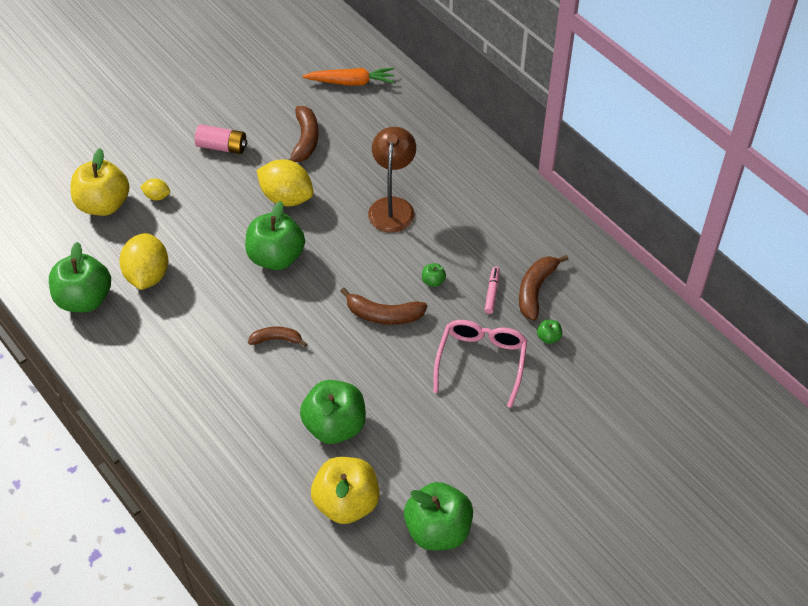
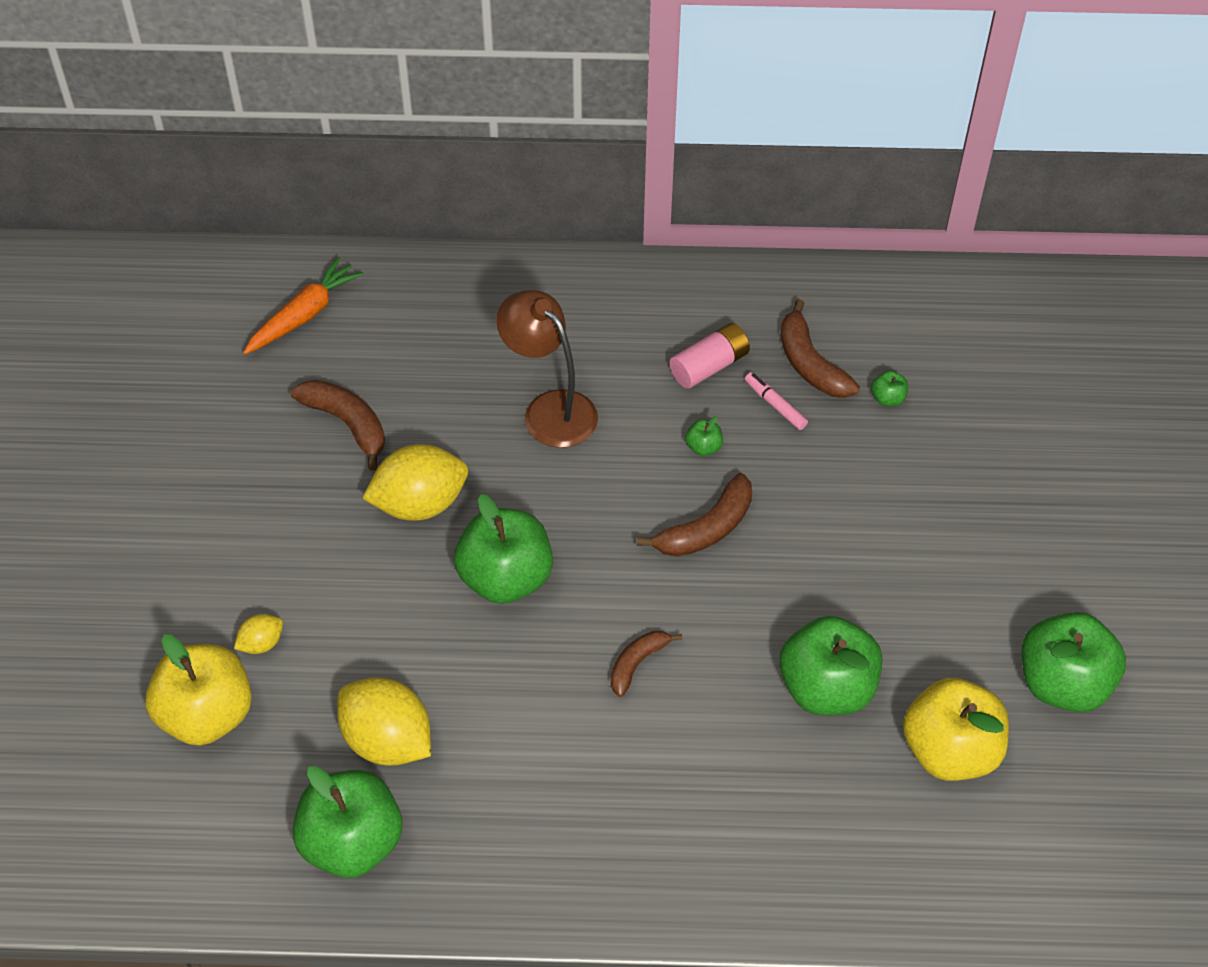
camera: 50 degrees left, 0 degrees up
pink battery [195,125,247,154] -> pink battery moved to [669,323,750,389]
pink glasses [434,320,527,408] -> none

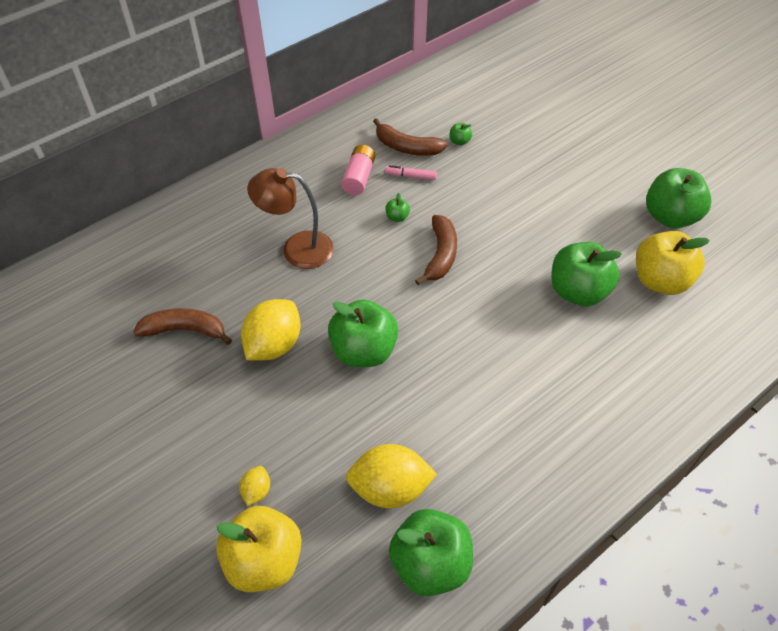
camera: 40 degrees left, 0 degrees up
orange carrot [243,257,364,355] -> none
brown banana [611,631,682,697] -> none

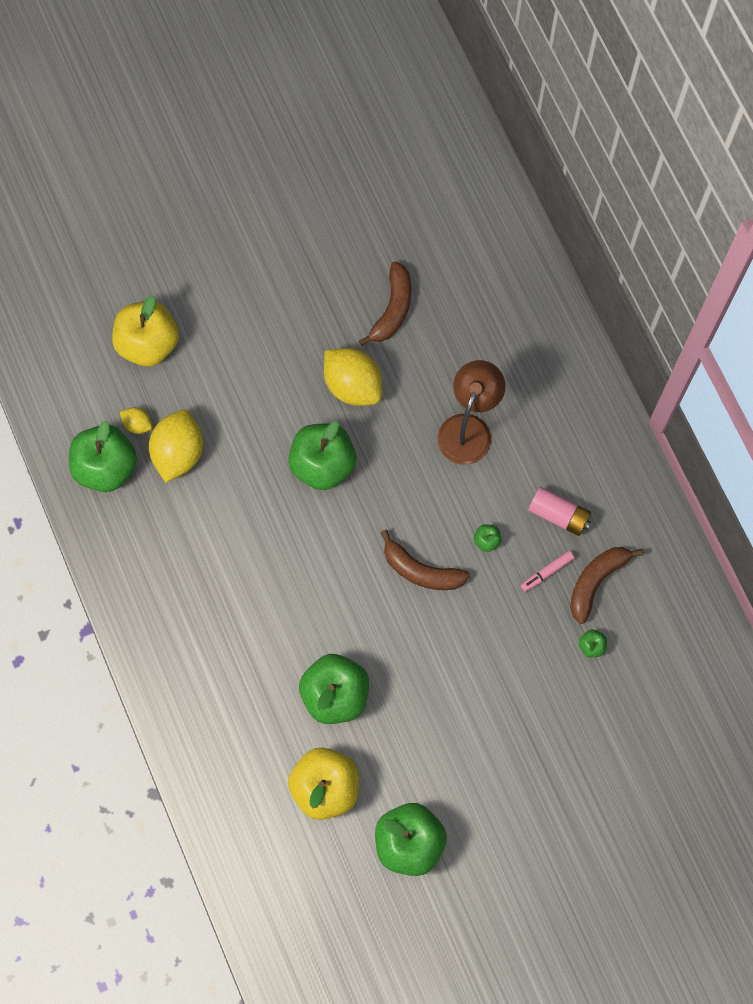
camera: 105 degrees right, 20 degrees up
yellow lemon [239,466,270,506] -> yellow lemon moved to [120,407,152,434]
pink marker [385,165,437,180] -> pink marker turned 150 degrees counterclockwise [521,551,575,592]

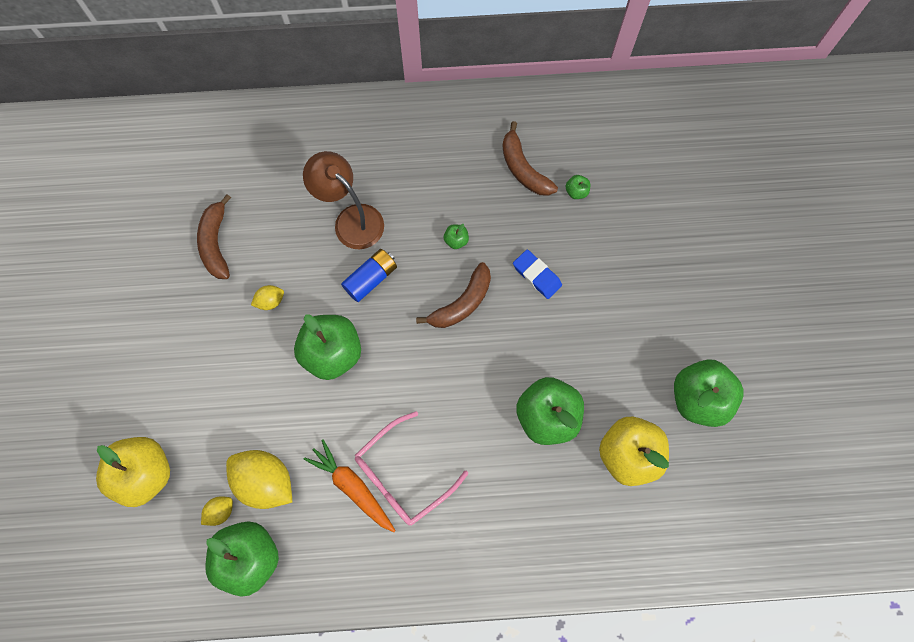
camera: 70 degrees left, 0 degrees up
yellow lemon [324,348,382,406] -> yellow lemon [251,285,284,310], size x0.48
brown banana [359,262,411,346] -> brown banana turned 135 degrees counterclockwise [197,194,231,279]
pink marker [521,551,575,592] -> none
pink battery [528,487,591,536] -> none
none -> orange carrot [304,439,396,532]
none -> blue battery [341,249,397,302]
none -> pink glasses [355,411,468,525]
none -> blue eraser [513,249,562,299]

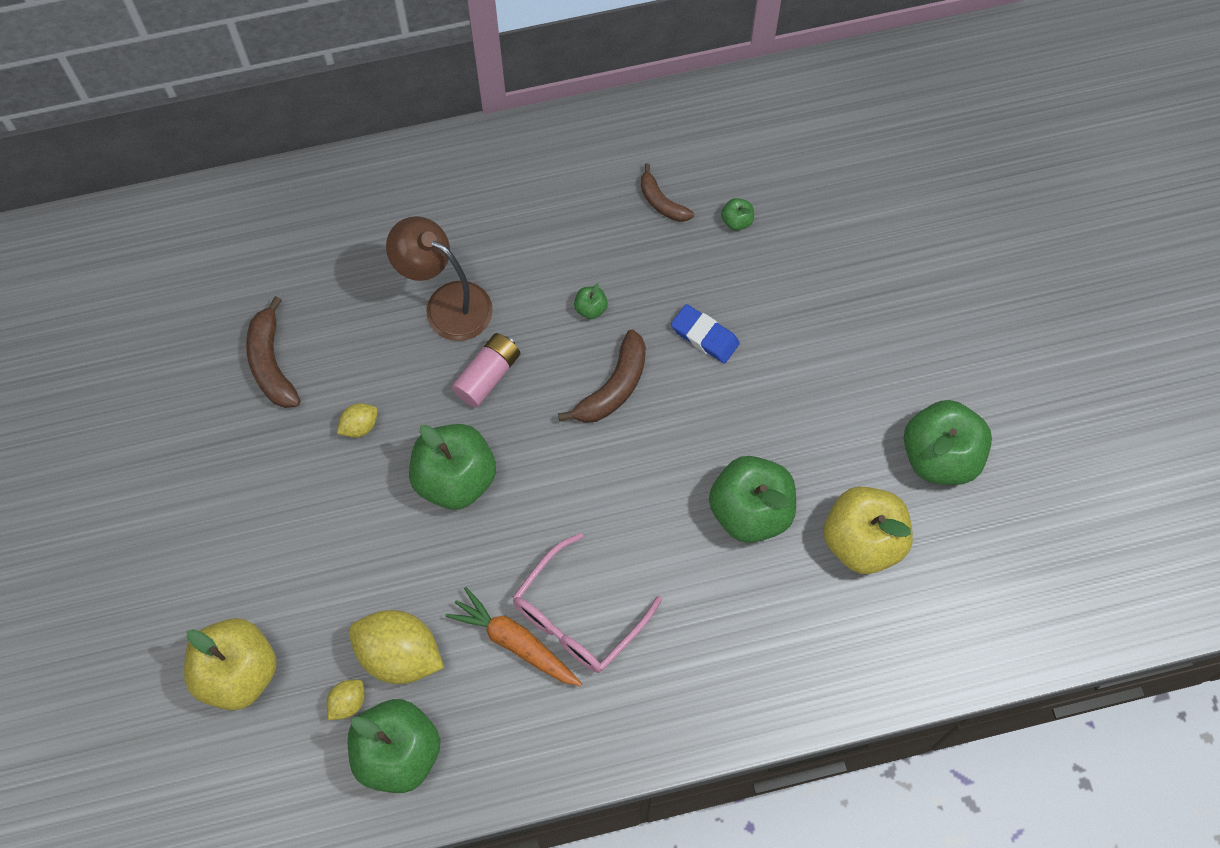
camera: 10 degrees left, 5 degrees down
blue battery [341,249,397,302] -> pink battery [452,333,520,407]
brown banana [502,121,558,196] -> brown banana [641,164,694,222], size x0.65

